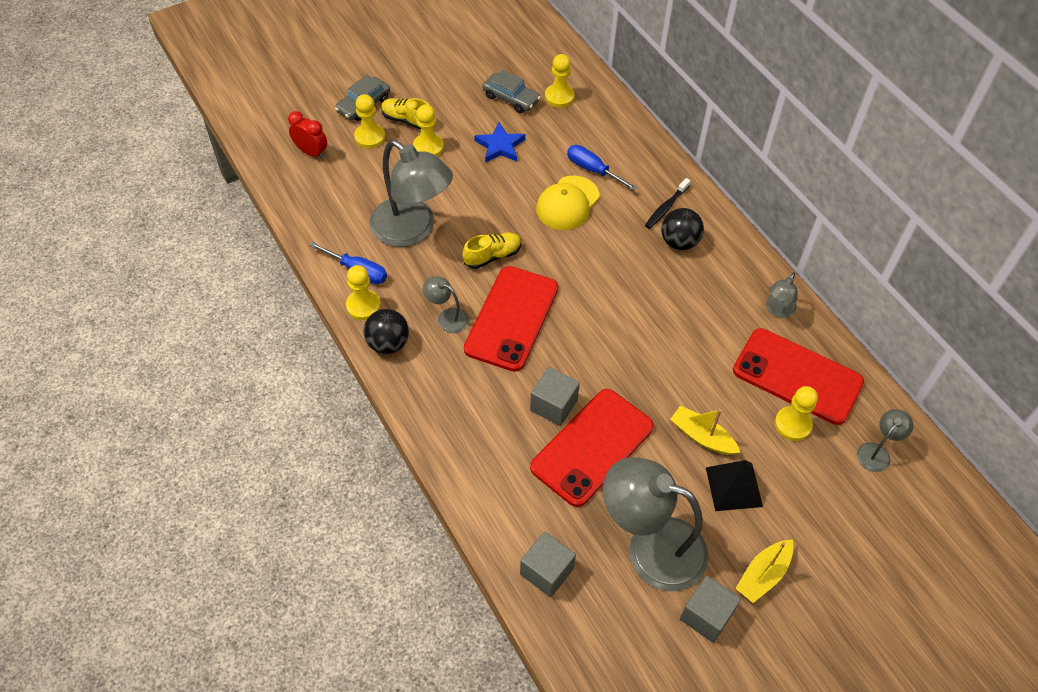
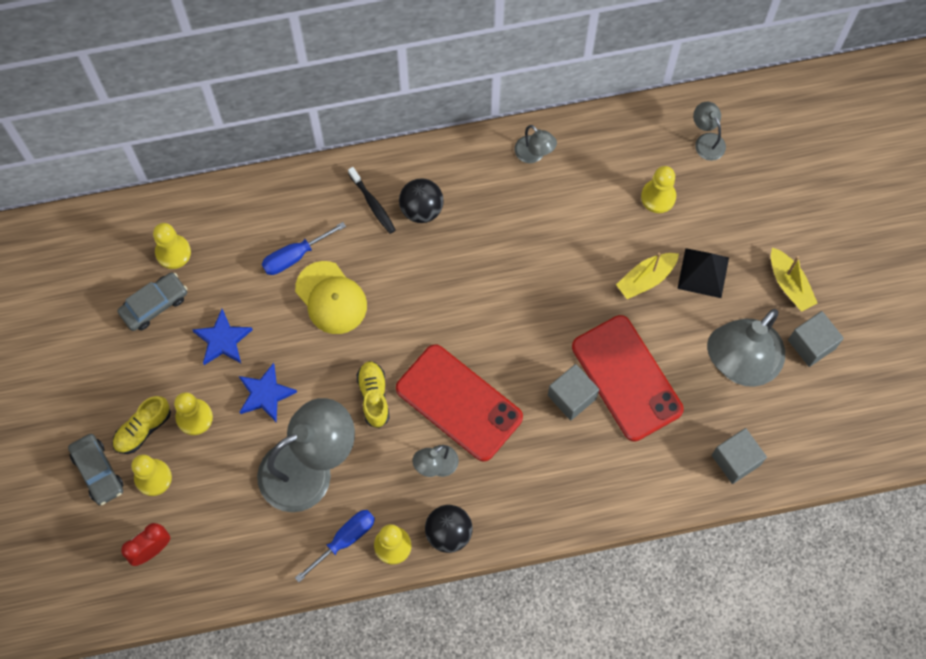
camera: 70 degrees left, 15 degrees up
red phone [733,328,864,425] -> none
none -> blue star [239,363,297,423]

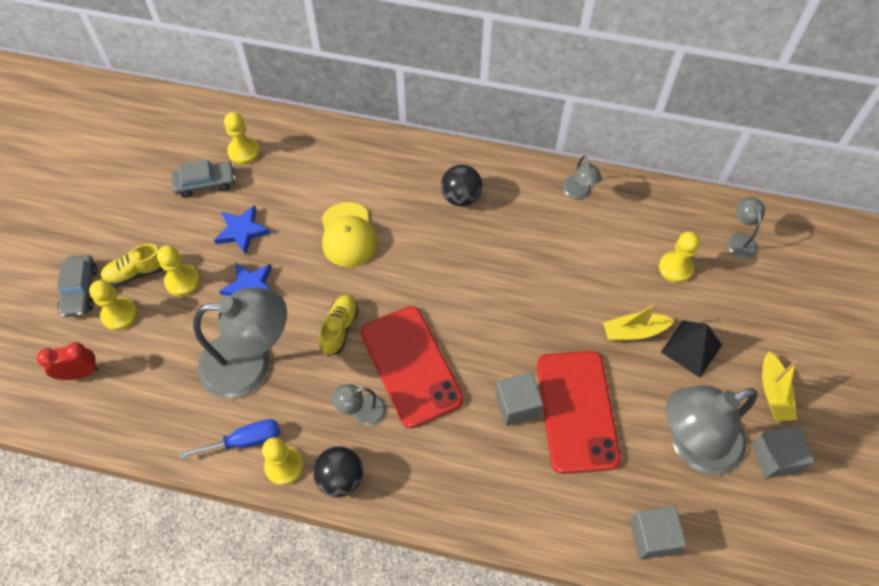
camera: 25 degrees right, 10 degrees down
blue screwdriver [262,222,346,275] -> none
black toothbrush [348,167,396,234] -> none

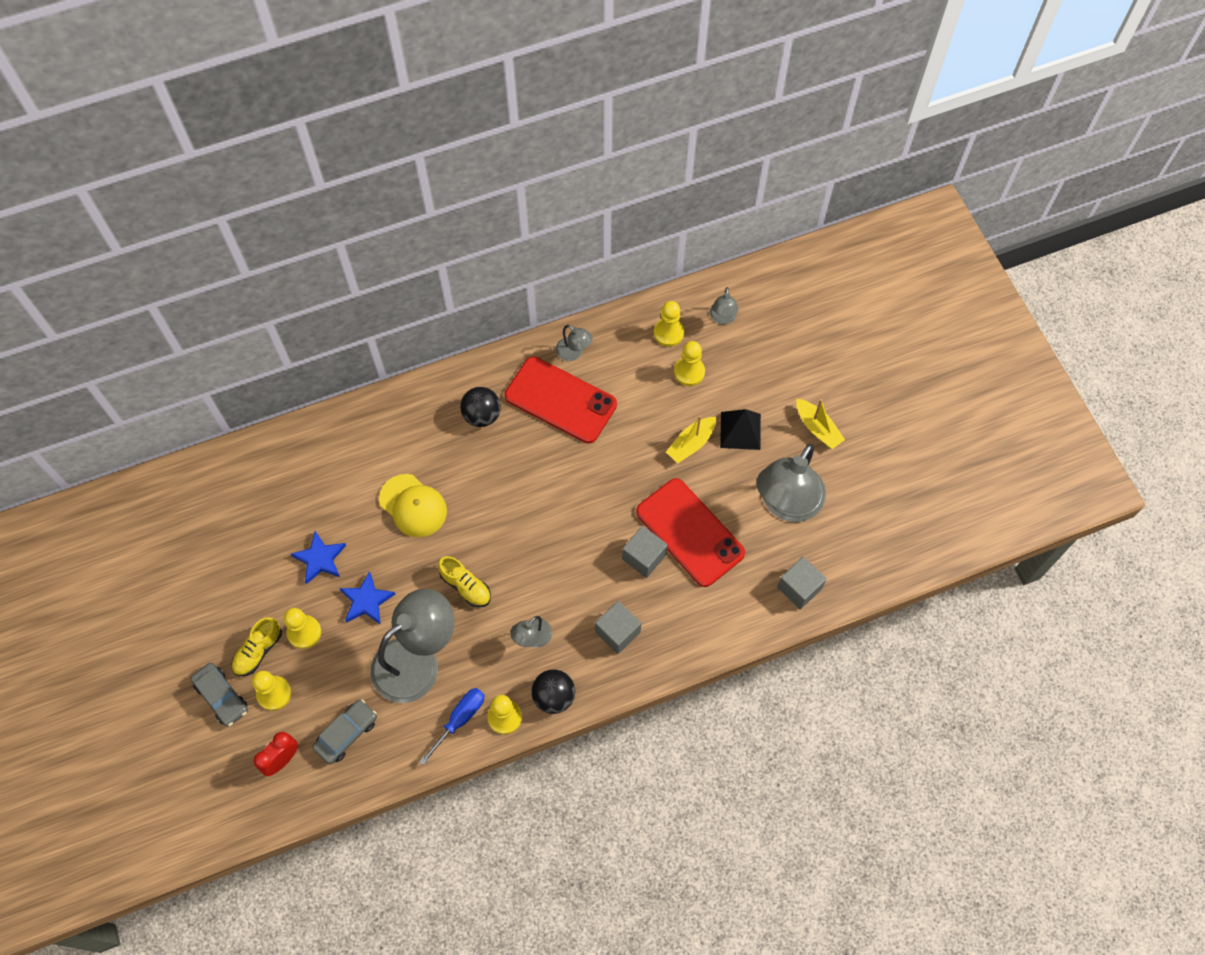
camera: 35 degrees left, 5 degrees up
grey car [171,159,236,198] -> grey car moved to [312,699,377,764]
yellow pawn [224,112,260,164] -> yellow pawn moved to [654,301,684,347]
yellow shoe [319,295,359,356] -> yellow shoe turned 150 degrees clockwise [438,556,491,607]
red phone [361,306,464,429] -> red phone moved to [504,356,617,444]
grey lamp [727,197,765,258] -> grey lamp turned 135 degrees counterclockwise [710,287,738,324]
grey cube [752,426,814,479] -> grey cube moved to [595,601,641,654]

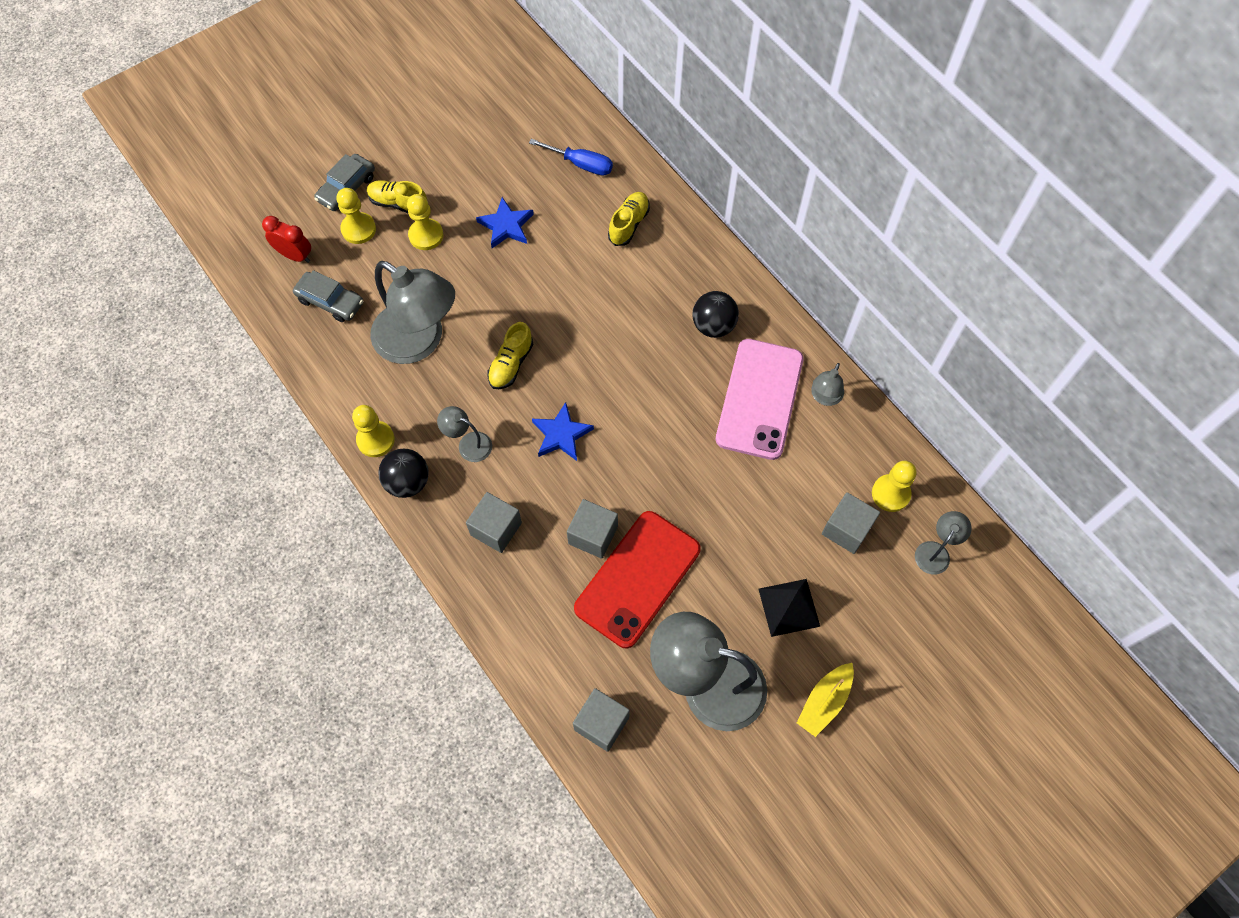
camera: 75 degrees right, 0 degrees up
blue star [339,571,396,625] -> blue star moved to [532,402,594,461]
yellow cap [379,474,447,537] -> none
blue screwdriver [419,688,485,765] -> blue screwdriver moved to [529,139,613,176]
red phone [504,356,617,444] -> pink phone [716,339,803,460]
yellow boat [666,416,716,463] -> none
yellow pawn [674,341,705,386] -> grey cube [822,492,880,554]
grey lamp [710,287,738,324] -> grey lamp turned 135 degrees clockwise [915,511,972,575]
none -> yellow shoe [608,192,650,246]

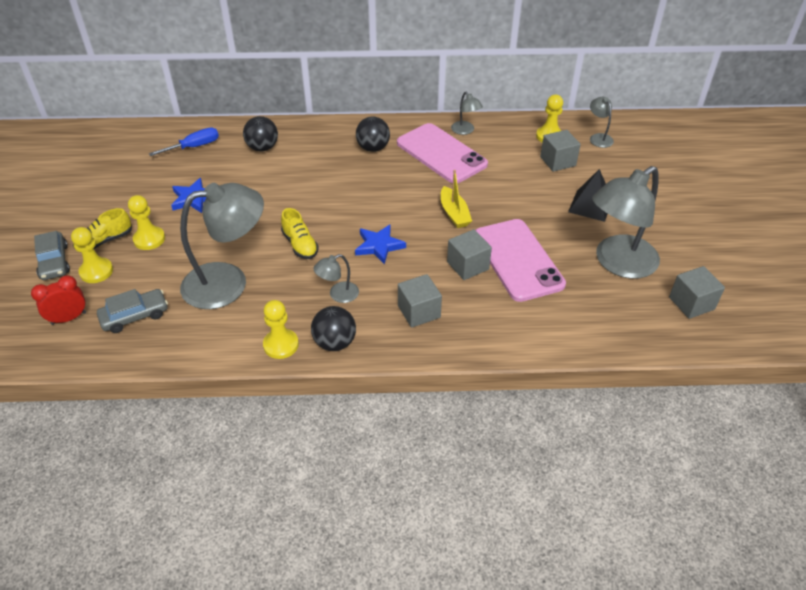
camera: 55 degrees left, 20 degrees down
grey cube [573,688,630,752] -> grey cube moved to [669,266,725,319]
red phone [574,511,701,648] -> pink phone [475,219,566,302]
yellow shoe [608,192,650,246] -> black ball [243,116,278,151]
yellow boat [797,663,854,737] -> yellow boat moved to [441,170,472,228]

